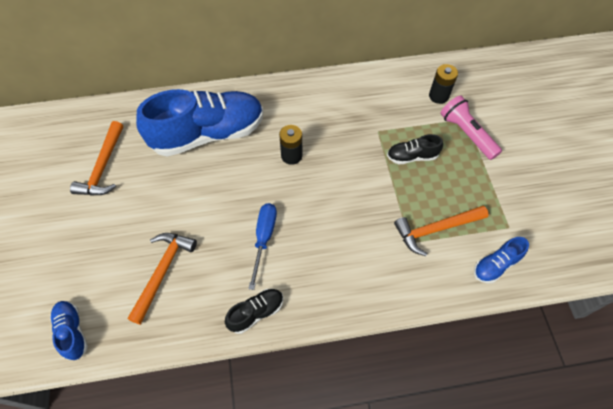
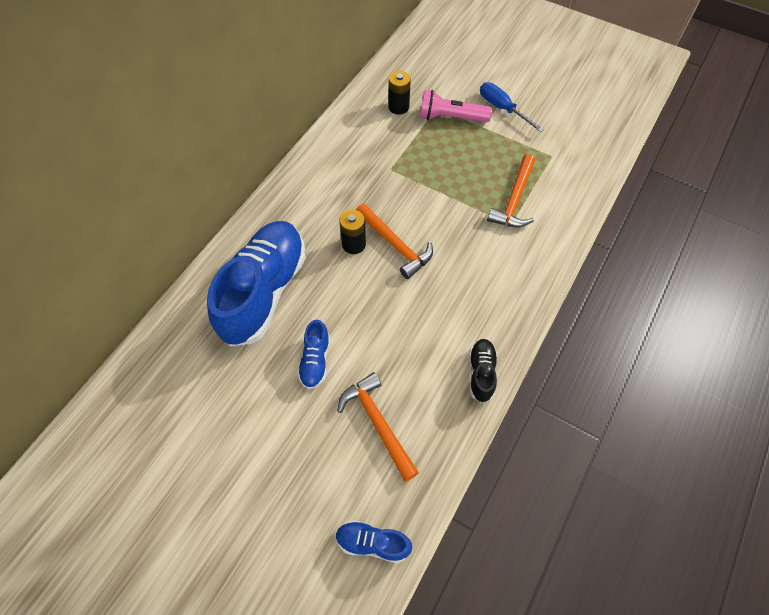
camera: 50 degrees left, 0 degrees up
orange hammer [70,121,123,195] -> orange hammer moved to [356,203,433,279]
blue screwdriver [248,203,277,290] -> blue screwdriver moved to [480,82,544,132]
black shoe [387,134,443,164] -> none
blue shoe [474,237,529,283] -> blue shoe moved to [298,320,330,389]

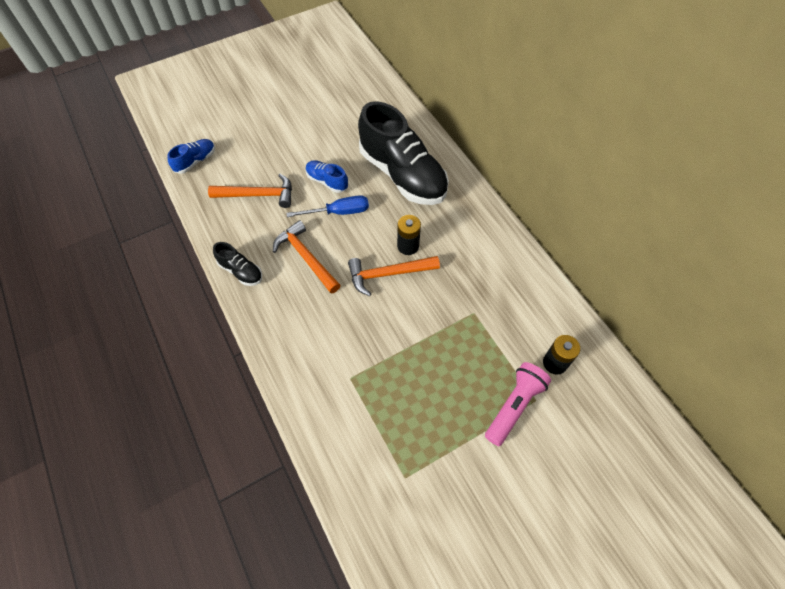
camera: 120 degrees right, 0 degrees up
blue shoe [207,221,306,346] -> black shoe [358,101,449,205]
blue screwdriver [480,82,544,132] -> blue screwdriver moved to [286,195,369,217]
orange hammer [487,154,535,228] -> orange hammer moved to [273,220,341,294]

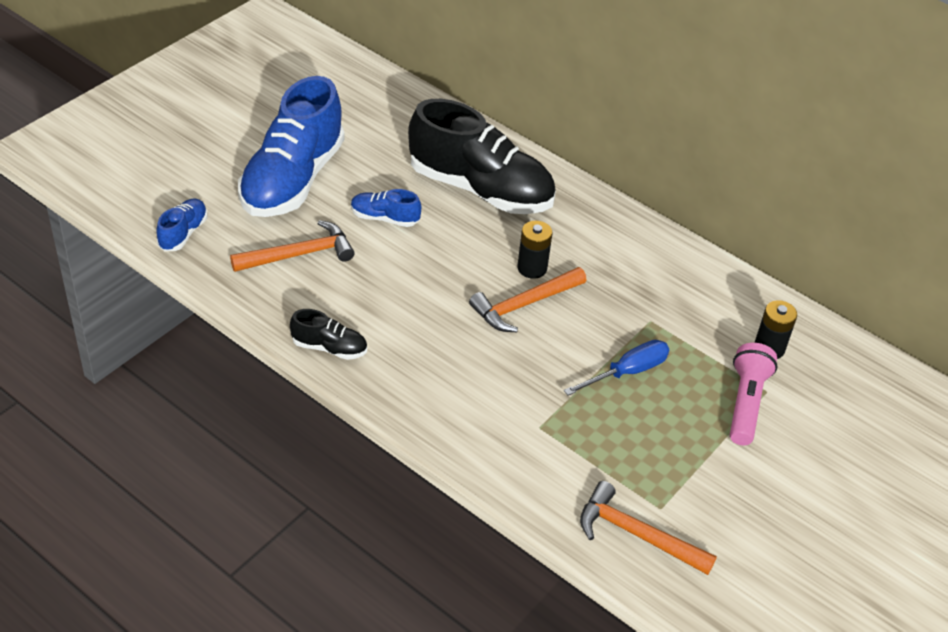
camera: 25 degrees left, 15 degrees down
orange hammer [273,220,341,294] -> orange hammer moved to [580,481,717,575]
blue screwdriver [286,195,369,217] -> blue screwdriver moved to [564,340,670,396]
none -> blue shoe [238,76,344,217]

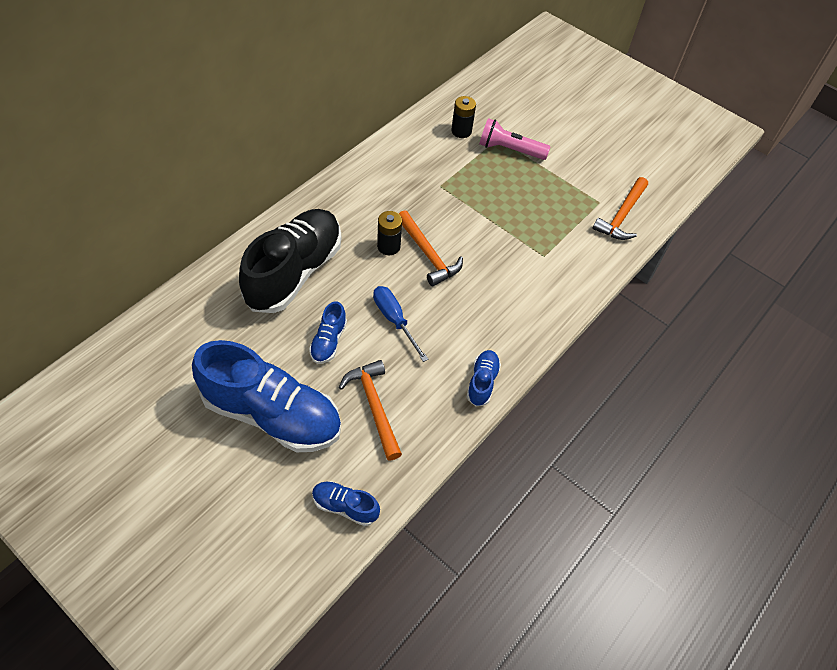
camera: 90 degrees left, 10 degrees up
black shoe [290,309,367,360] -> blue shoe [467,350,501,407]
blue screwdriver [564,340,670,396] -> blue screwdriver moved to [373,286,428,362]

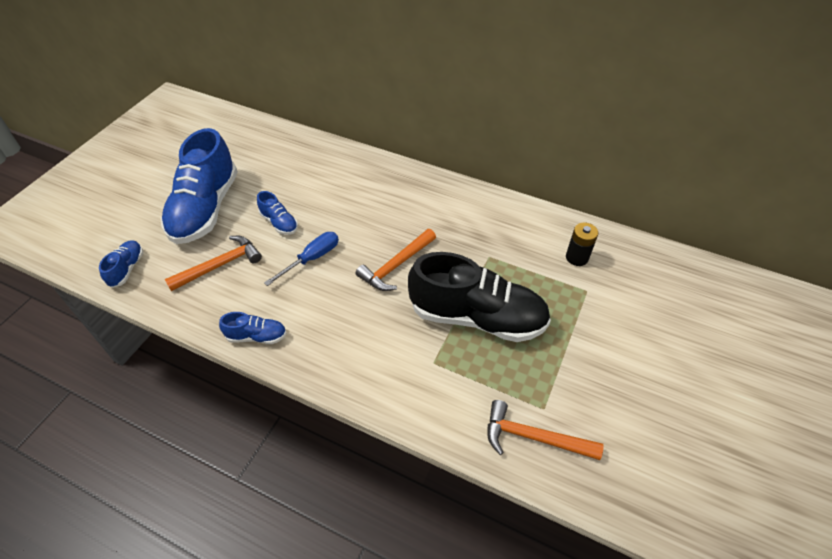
camera: 80 degrees right, 5 degrees down
black shoe [239,209,341,313] -> black shoe moved to [408,252,551,342]
blue shoe [309,301,347,364] -> blue shoe turned 135 degrees counterclockwise [257,191,298,235]
black battery [377,211,402,255] -> none
pink flashlight [479,118,550,160] -> none

